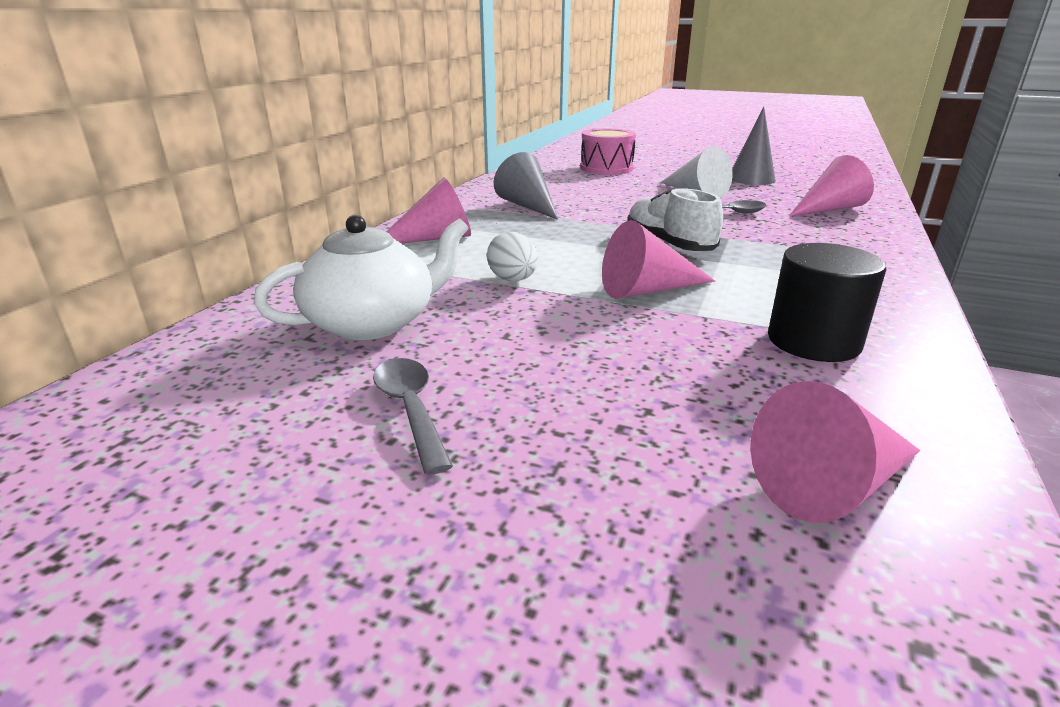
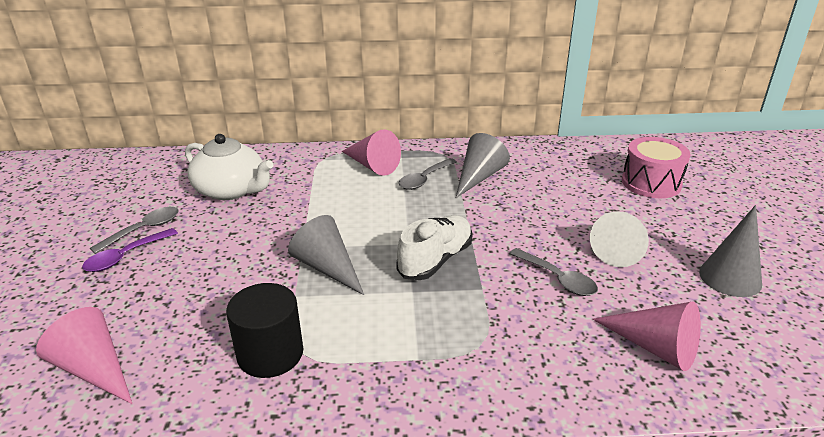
camera: 65 degrees right, 5 degrees up
white egg [487,232,538,281] -> none
pink cone [602,220,715,299] -> grey cone [288,215,364,295]
none -> purple spoon [82,228,178,272]
none -> grey spoon [399,158,457,190]

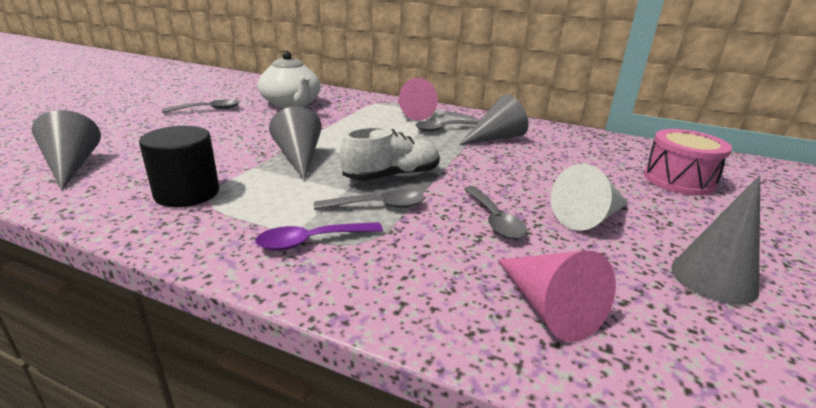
camera: 25 degrees right, 5 degrees down
pink cone [36,307,132,404] -> grey cone [32,110,101,191]
purple spoon [82,228,178,272] -> purple spoon moved to [255,222,383,251]
none -> grey spoon [314,189,425,210]

